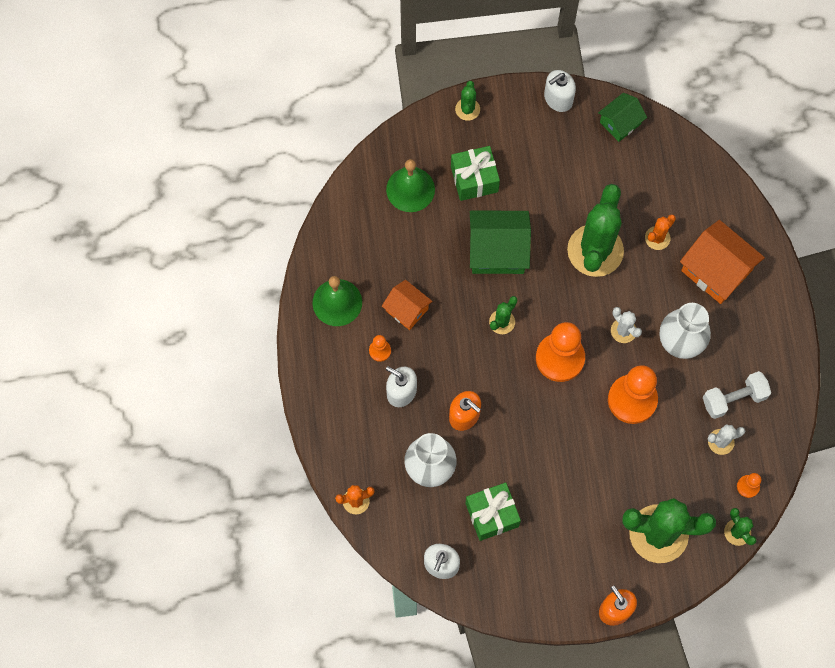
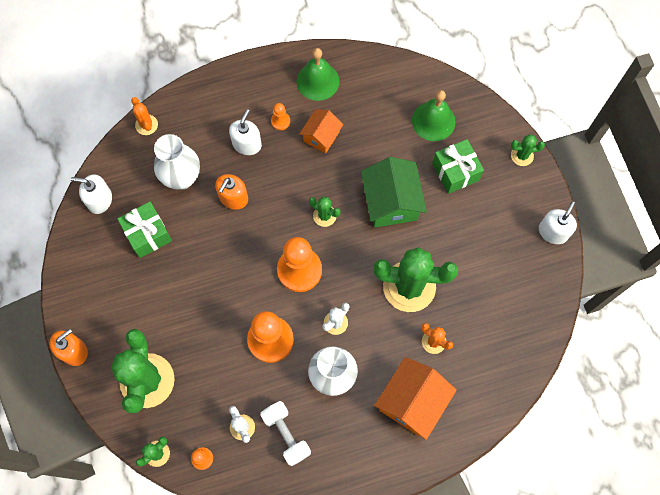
camera: 80 degrees right, 0 degrees up
white soap dispenser [544,70,576,112] -> white soap dispenser turned 75 degrees clockwise [539,201,577,244]
green house [598,93,647,142] -> none

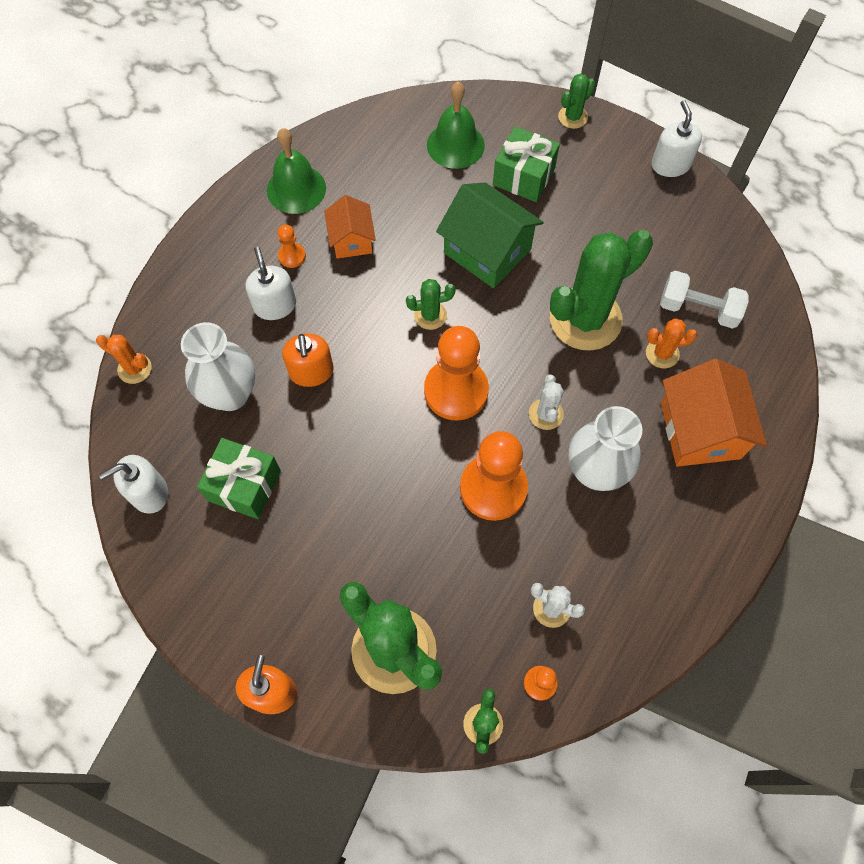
camera: 40 degrees left, 5 degrees down
white dumbbell [260,401,311,466] -> white dumbbell moved to [660,271,749,329]

